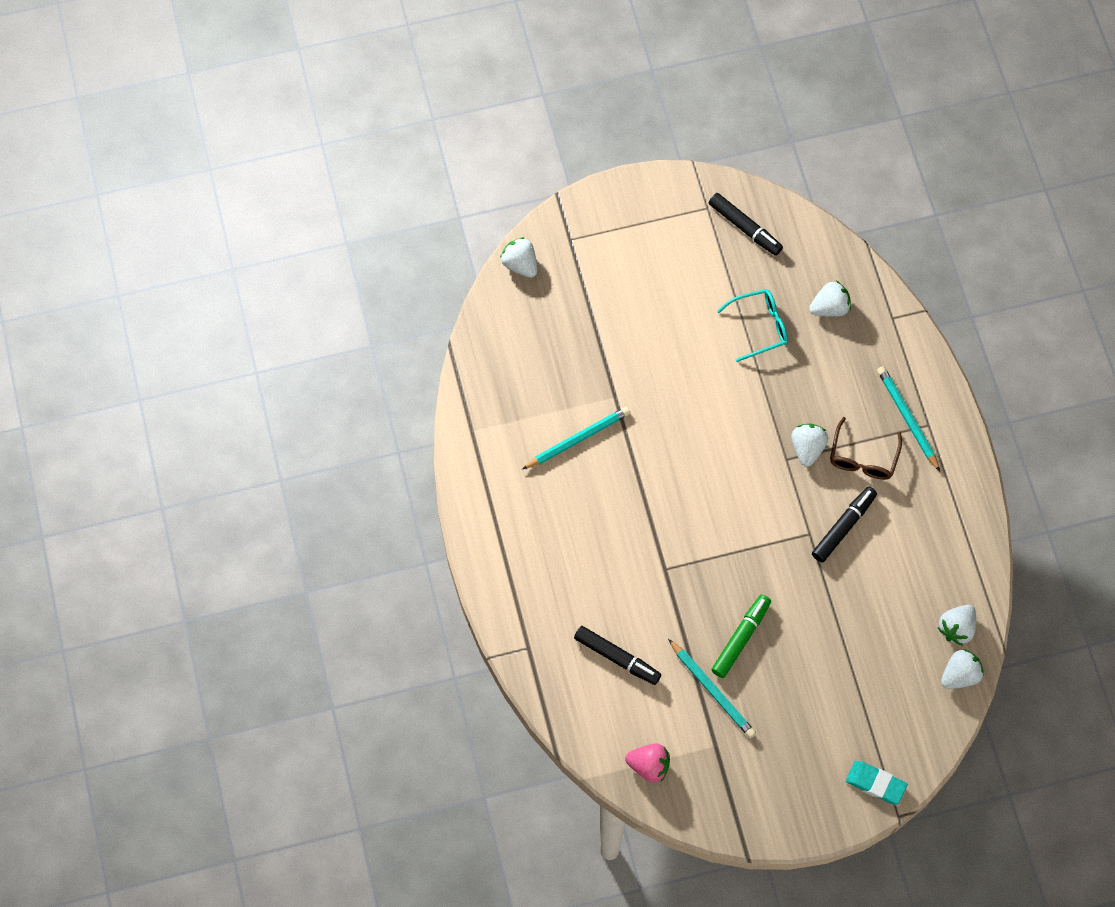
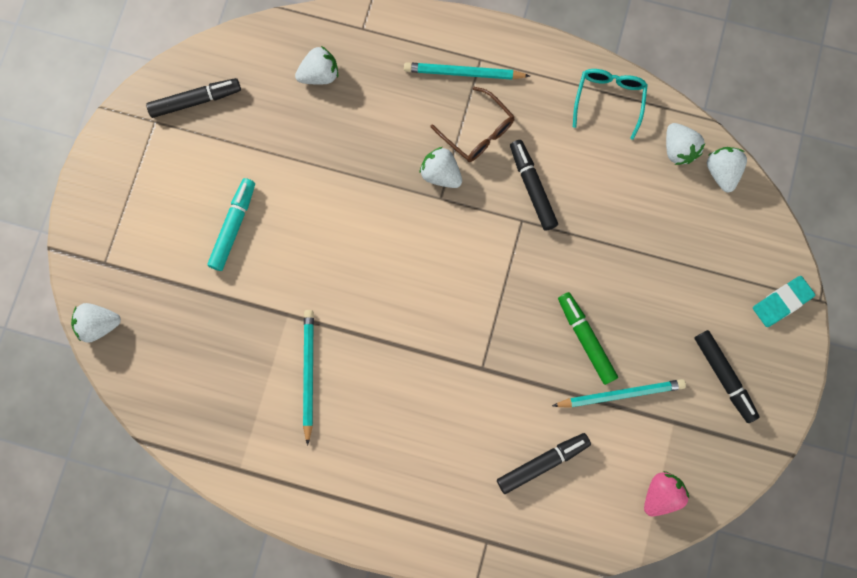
camera: 60 degrees left, 10 degrees up
turquoise glasses [717,289,788,362] -> turquoise glasses moved to [573,69,648,140]
white strawberry [809,281,851,317] -> white strawberry turned 60 degrees clockwise [295,46,338,85]
none -> turquoise marker [207,178,255,271]
none -> black marker [695,330,760,423]

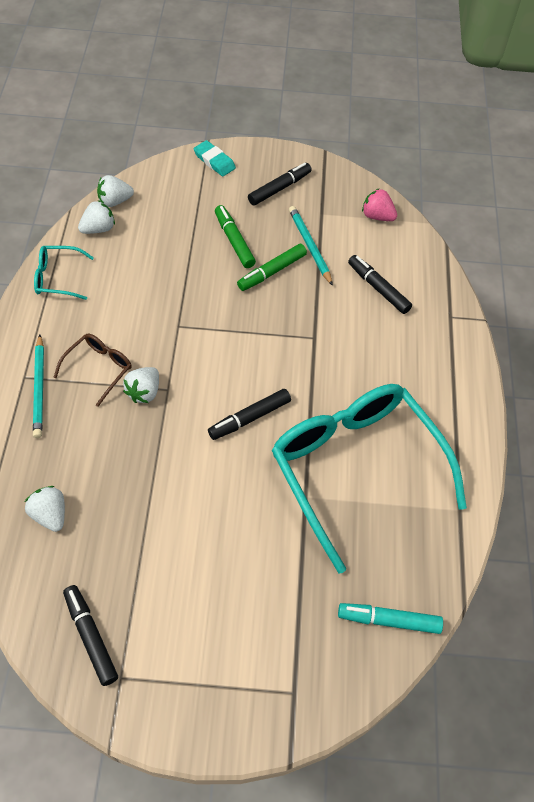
camera: 105 degrees left, 20 degrees down
white strawberry [71,303,121,343] -> none
turquoise marker [207,178,255,271] -> turquoise marker moved to [338,603,443,634]
turquoise pencil [303,310,314,445] -> turquoise glasses [272,384,467,573]
black marker [510,140,558,231] -> black marker moved to [208,389,291,440]
none -> green marker [215,205,256,268]

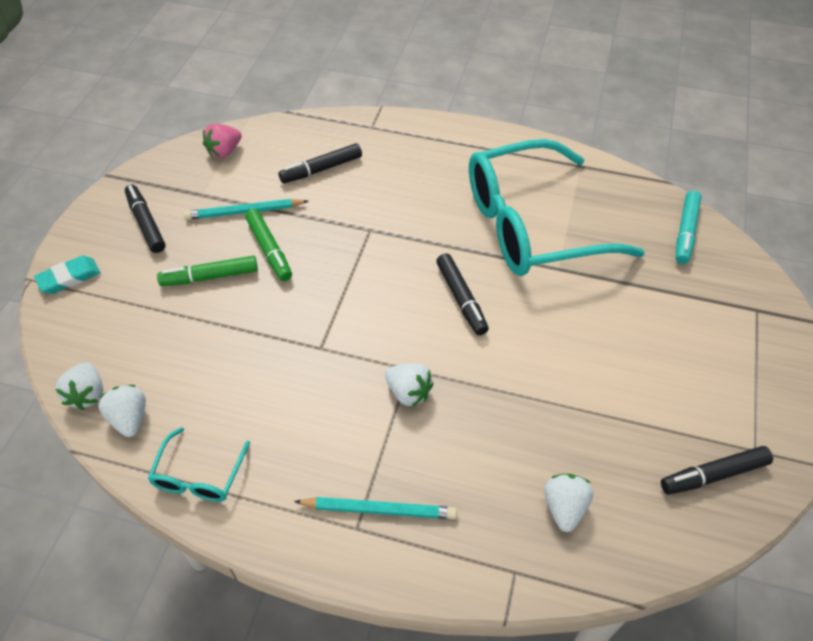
camera: 75 degrees left, 5 degrees down
white strawberry [25,486,65,532] -> white strawberry turned 120 degrees clockwise [544,474,593,532]
brown glasses [53,334,132,407] -> none

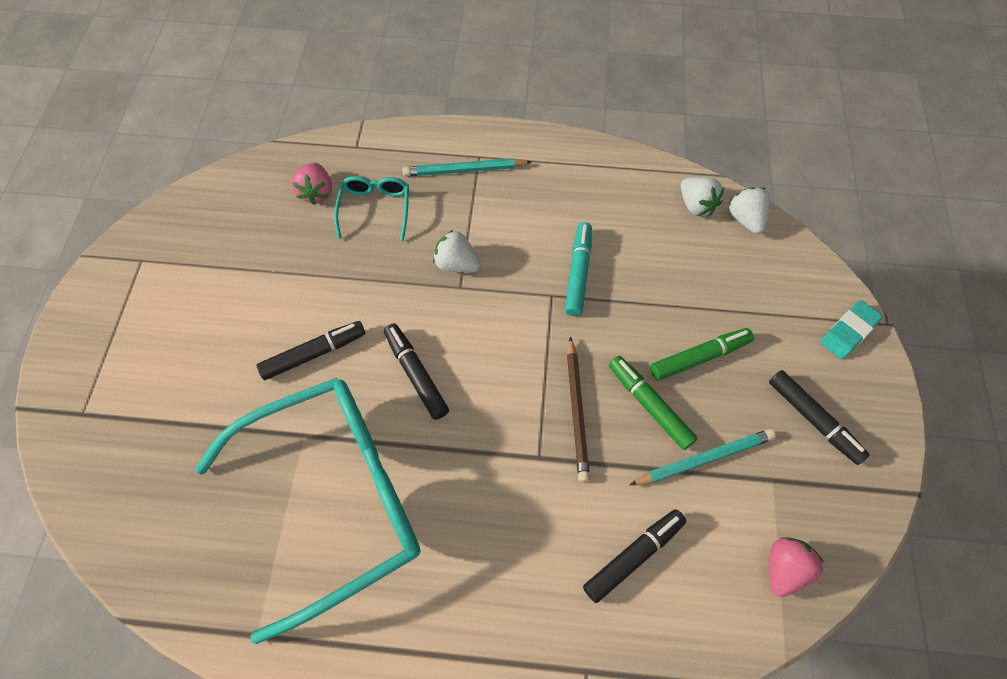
camera: 170 degrees right, 10 degrees up
turquoise glasses [148,427,250,502] -> turquoise glasses moved to [334,176,409,241]
white strawberry [544,474,593,532] -> pink strawberry [291,163,332,205]
black marker [661,446,773,495] -> black marker moved to [257,321,366,380]
turquoise marker [676,191,701,264] -> turquoise marker moved to [565,222,592,316]
none -> brown pencil [567,336,590,482]

